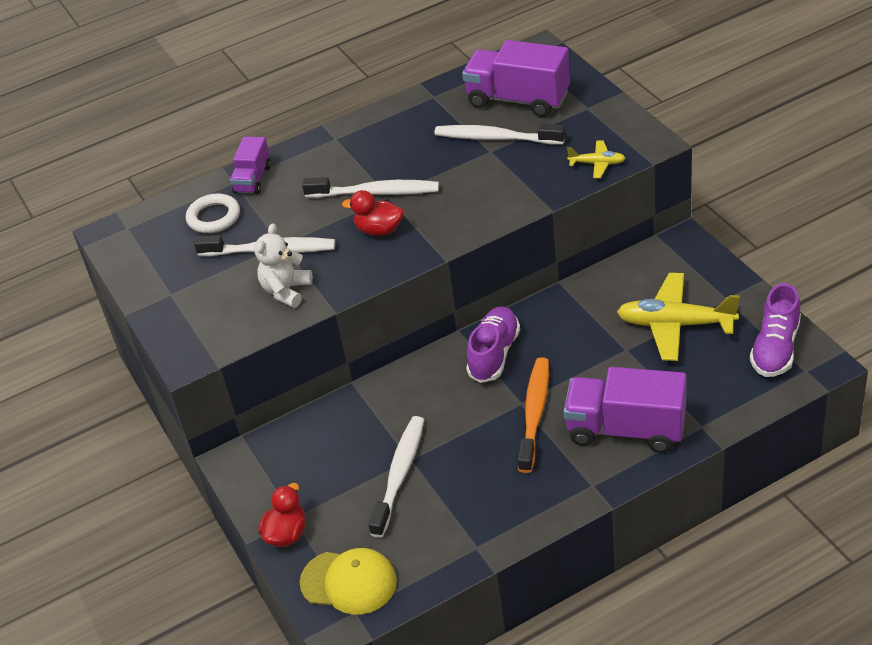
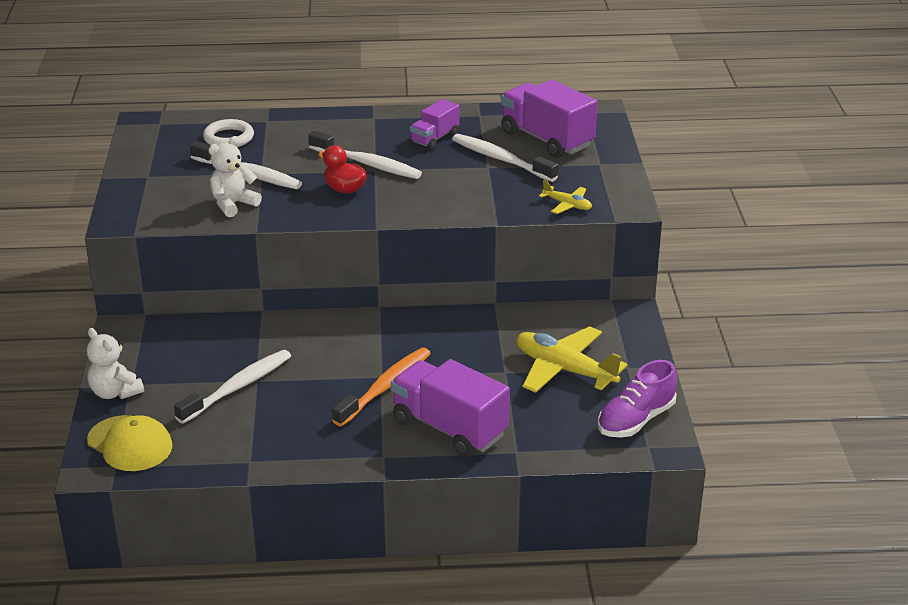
camera: 20 degrees right, 10 degrees down
purple truck [230,137,271,194] -> purple truck moved to [410,99,459,149]
red duck [258,483,305,547] -> white teddy bear [87,328,144,399]
purple shoe [466,307,520,383] -> none

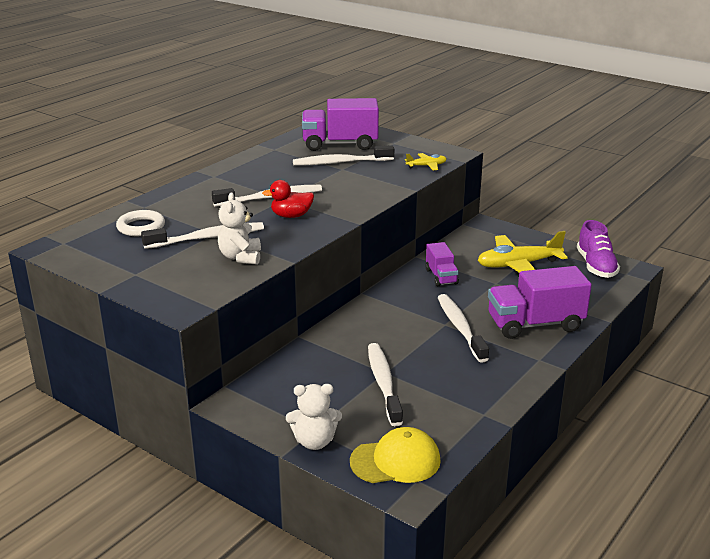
camera: 50 degrees left, 5 degrees down
orange toothbrush [332,348,431,427] -> white toothbrush [437,294,489,363]
purple truck [410,99,459,149] -> purple truck moved to [425,242,459,287]

